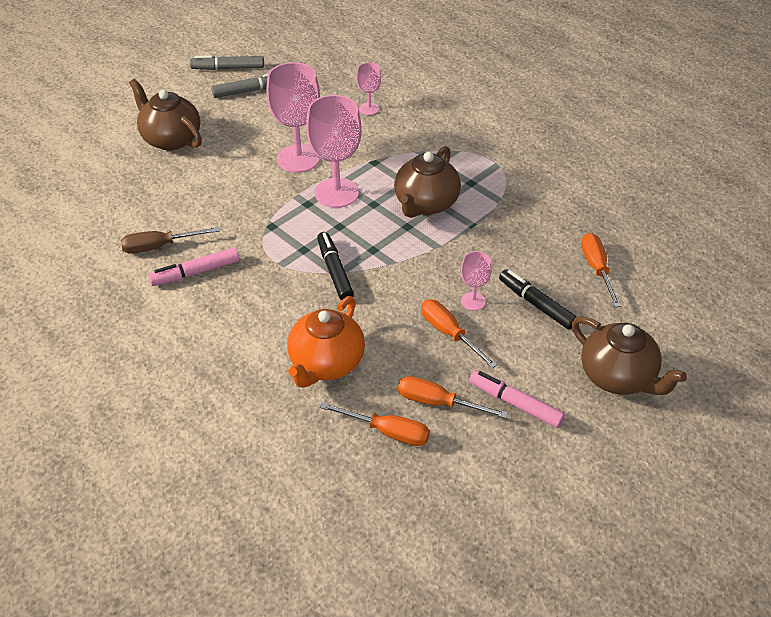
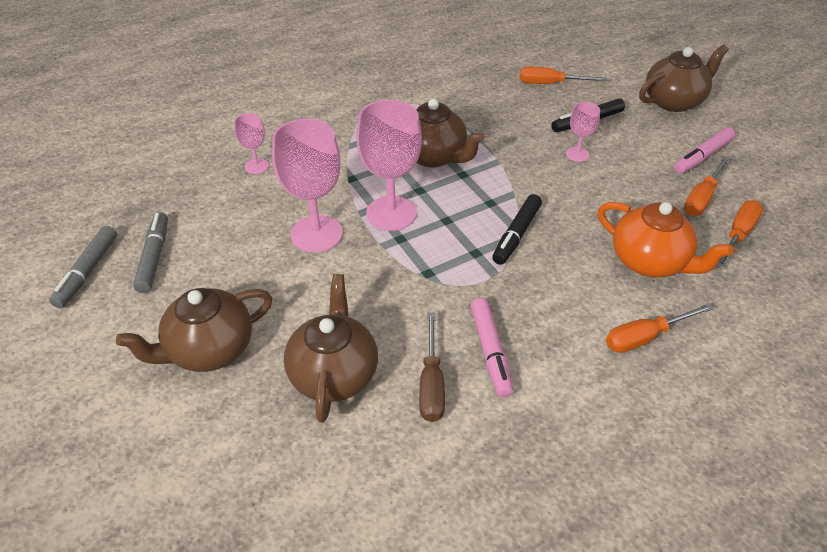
camera: 75 degrees left, 0 degrees up
black marker [317,232,354,300] -> black marker turned 60 degrees counterclockwise [492,194,542,265]
orange screwdriver [421,300,497,368] -> orange screwdriver moved to [606,303,714,353]
none -> brown teapot [284,274,378,423]

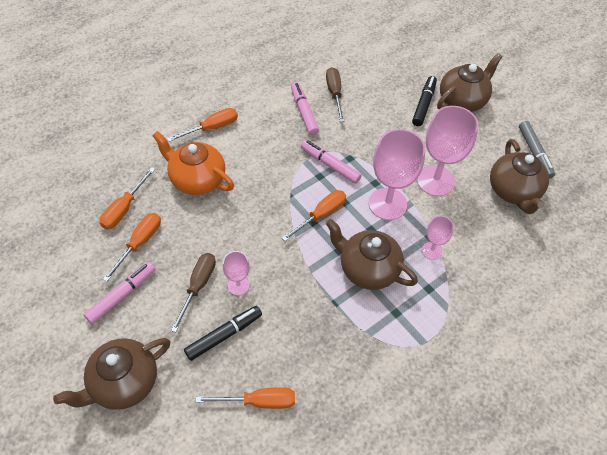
camera: 170 degrees right, 10 degrees up
grey marker [49,226,117,308] -> none
pink goblet [234,113,269,174] -> pink goblet moved to [422,216,454,260]
brown teapot [284,274,378,423] -> brown teapot moved to [490,139,549,214]
black marker [492,194,542,265] -> black marker moved to [412,76,437,126]
none -> brown screwdriver [171,253,216,332]
none -> orange screwdriver [282,190,346,241]
none -> pink marker [301,140,362,184]

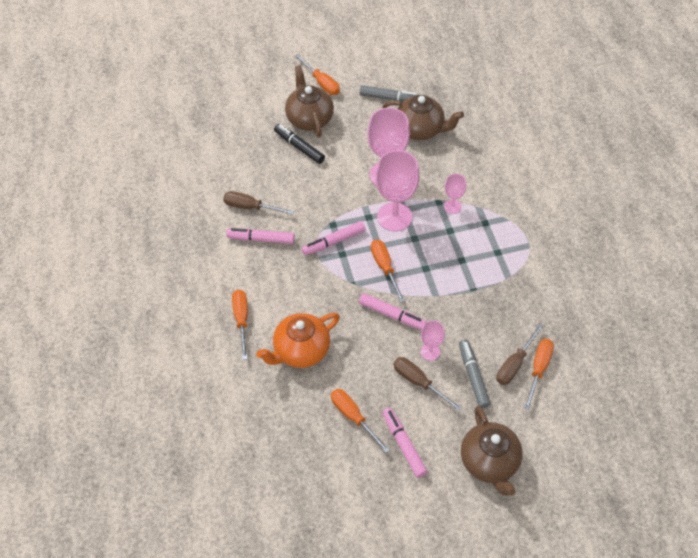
camera: 65 degrees left, 0 degrees up
orange screwdriver [100,168,155,229] -> orange screwdriver moved to [295,54,340,95]
black marker [184,306,262,361] -> grey marker [459,339,491,408]
brown teapot [326,219,418,290] -> none
none -> pink marker [359,293,427,330]
none -> brown screwdriver [496,324,544,385]

